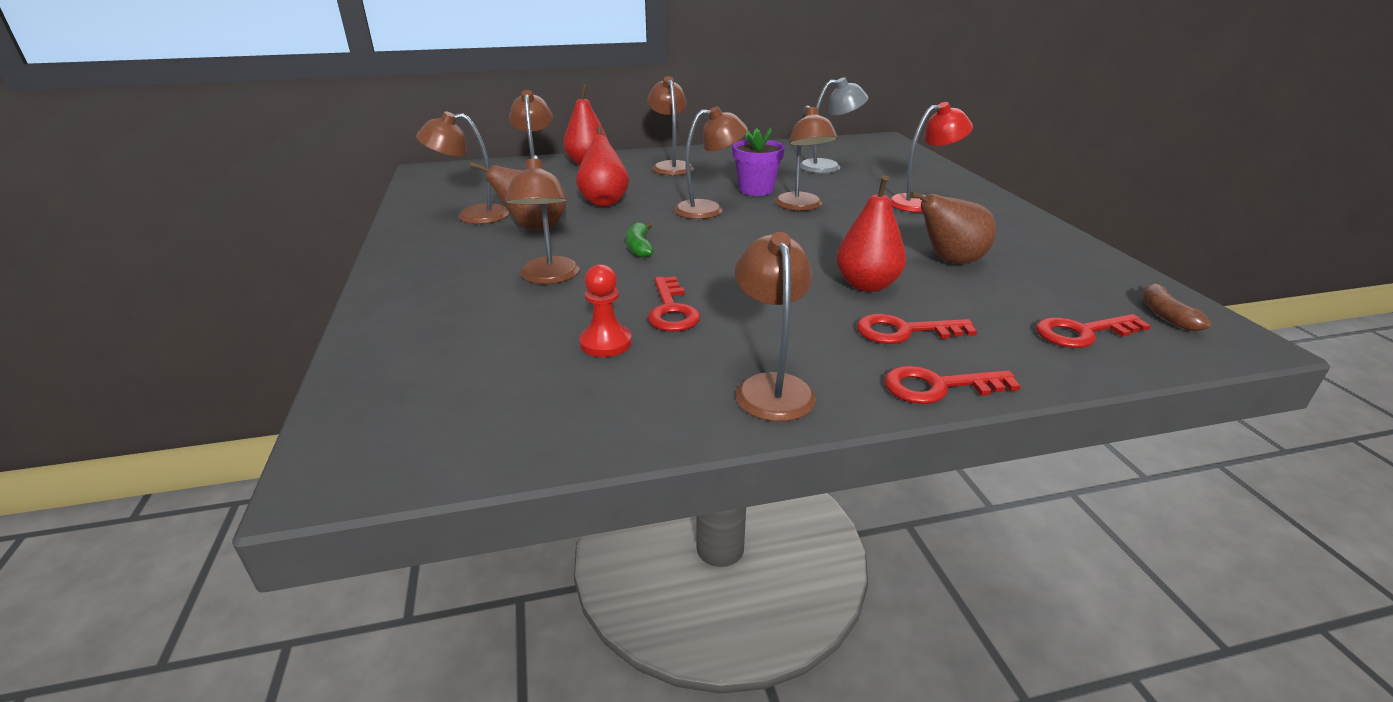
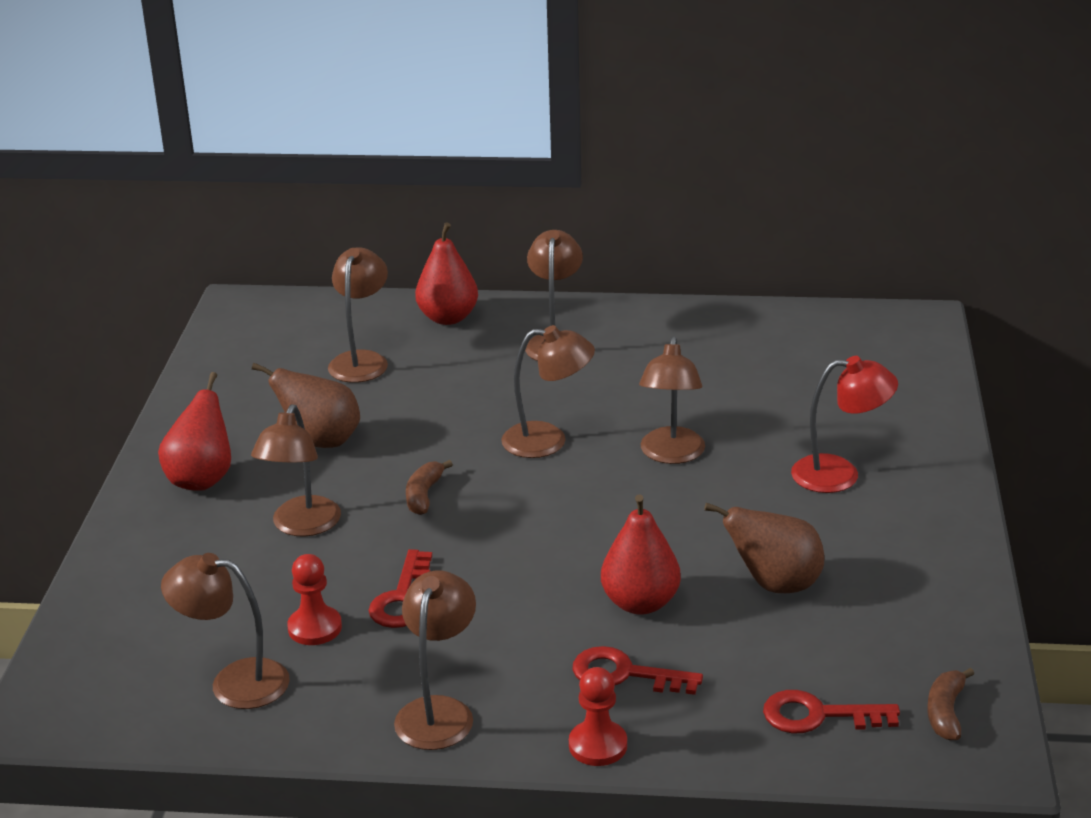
camera: 20 degrees right, 0 degrees up
brown lamp [416,111,509,224] -> brown lamp moved to [161,553,290,709]
red pear [576,126,629,207] -> red pear moved to [158,372,231,491]
green banana [626,222,654,258] -> brown banana [406,460,453,515]
purple flower pot [732,127,785,196] -> none
grey lamp [800,77,868,173] -> none
red key [884,366,1021,404] -> red pawn [569,667,627,766]

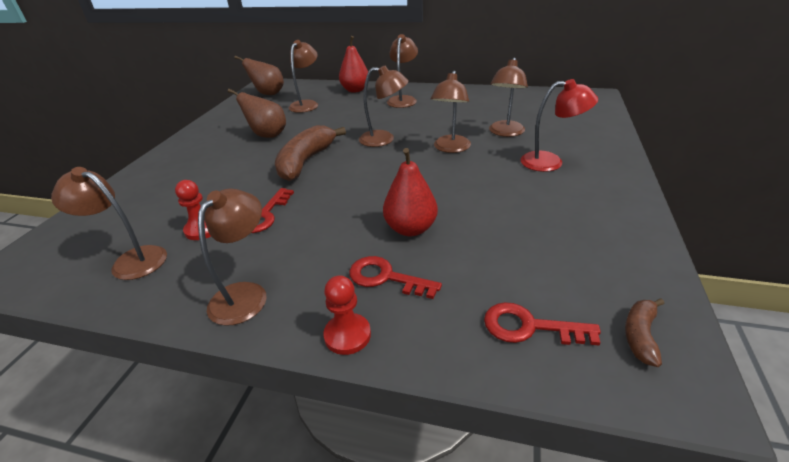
camera: 10 degrees right, 5 degrees up
red pear [158,372,231,491] -> none
brown lamp [251,404,341,537] -> brown lamp moved to [489,57,528,137]
brown banana [406,460,453,515] -> brown banana [275,125,346,181], size x2.04
brown pear [704,503,824,593] -> brown pear moved to [234,56,284,95]

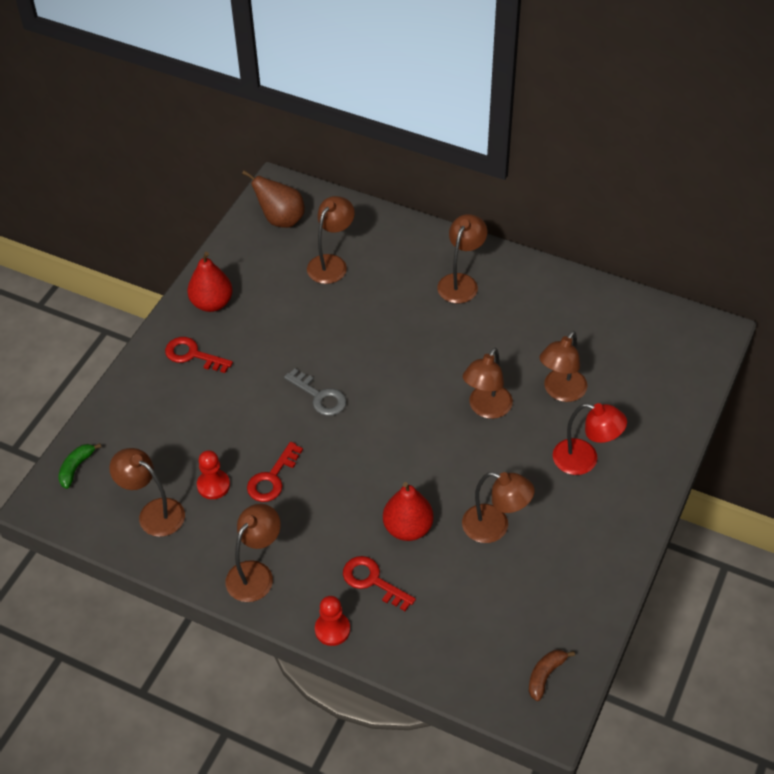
camera: 10 degrees right, 15 degrees up
brown pear [228,89,286,138] -> none
brown banana [275,125,346,181] -> grey key [284,368,347,416]
red pear [339,36,368,93] -> red pear moved to [187,252,233,312]
brown lamp [359,66,409,147] -> brown lamp moved to [462,472,534,543]
red key [484,302,601,345] -> red key moved to [165,337,233,373]
none -> green banana [58,443,101,489]

